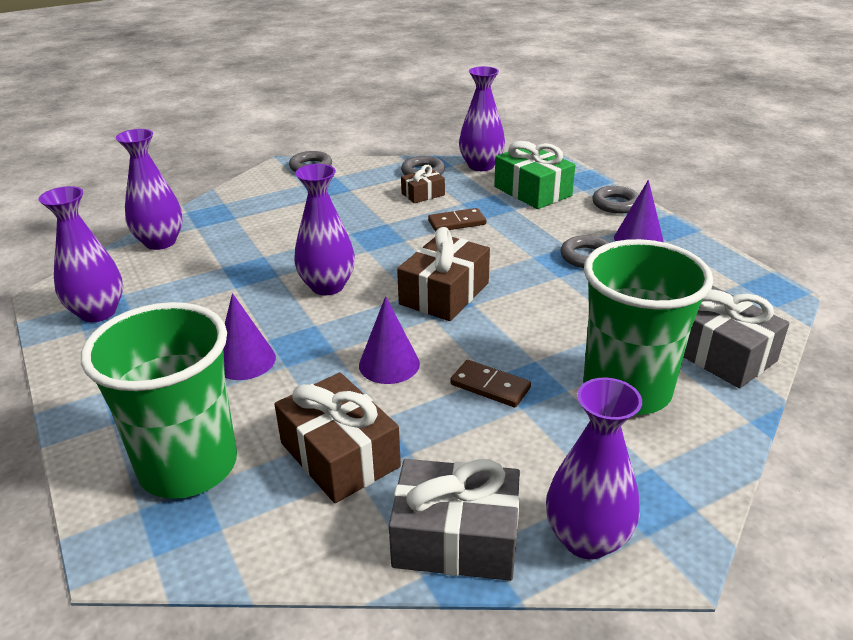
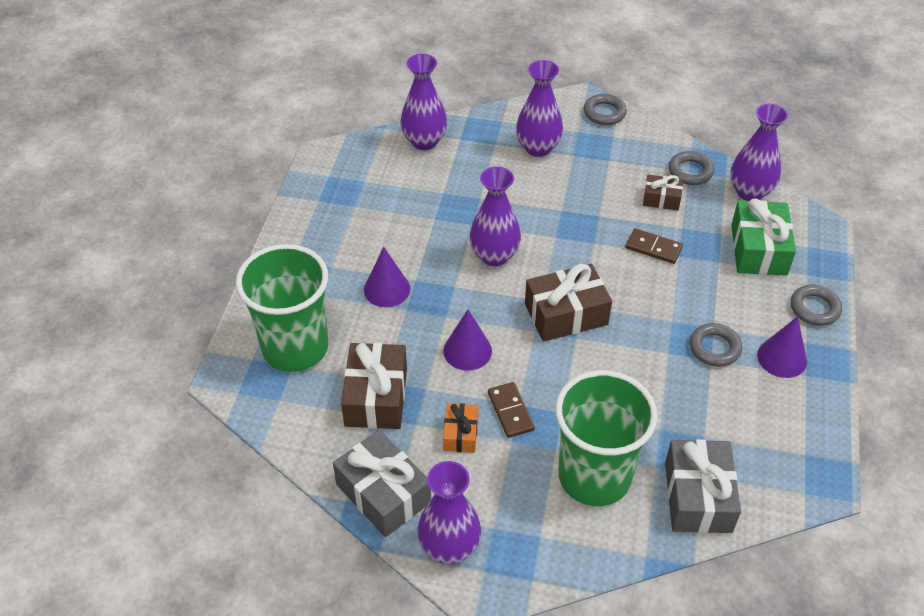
camera: 40 degrees right, 15 degrees up
purple vase [38,186,123,322] -> purple vase moved to [516,60,563,157]
none -> orange gift [443,403,478,453]

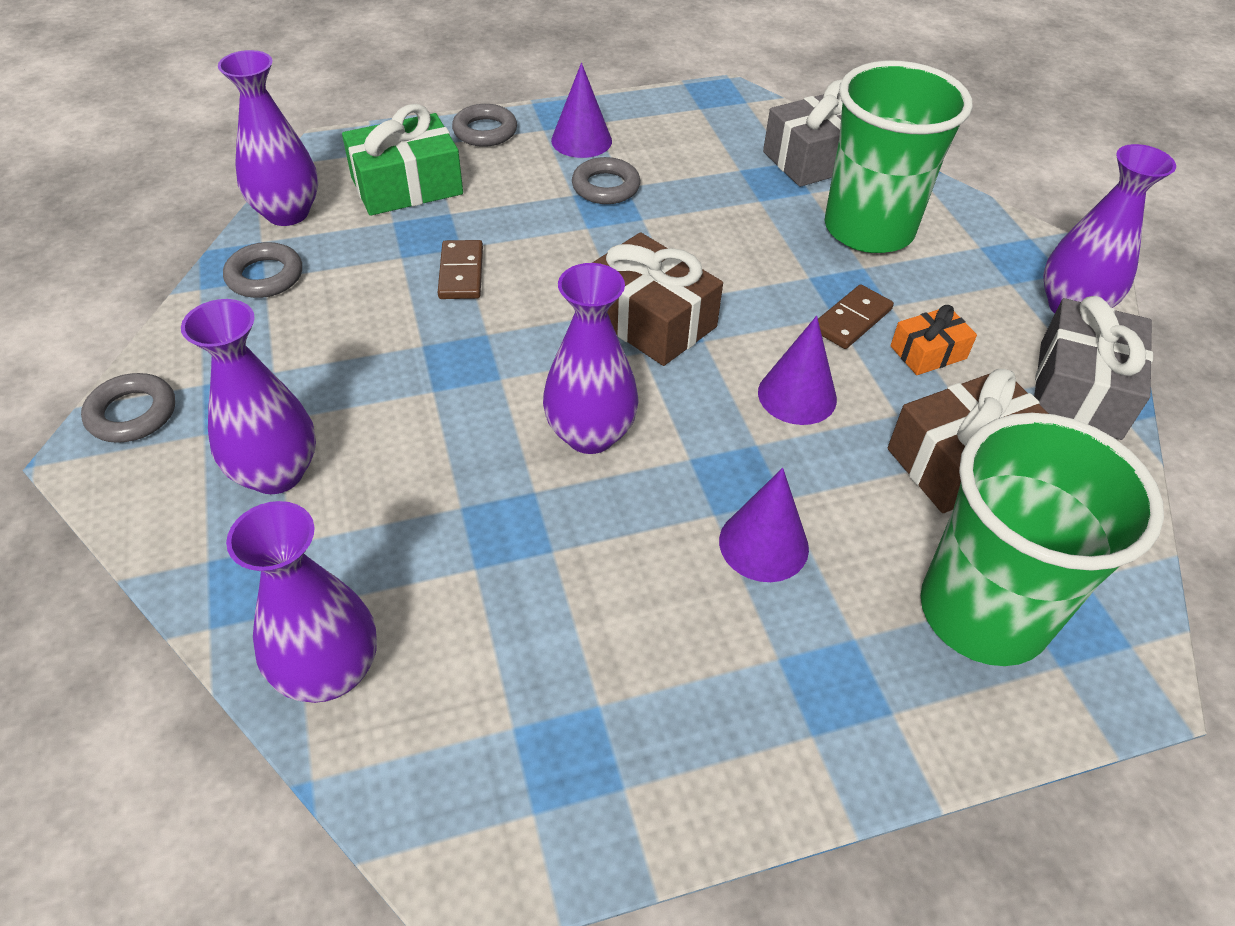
camera: 120 degrees left, 0 degrees up
brown gift [643,174,683,210] -> none

